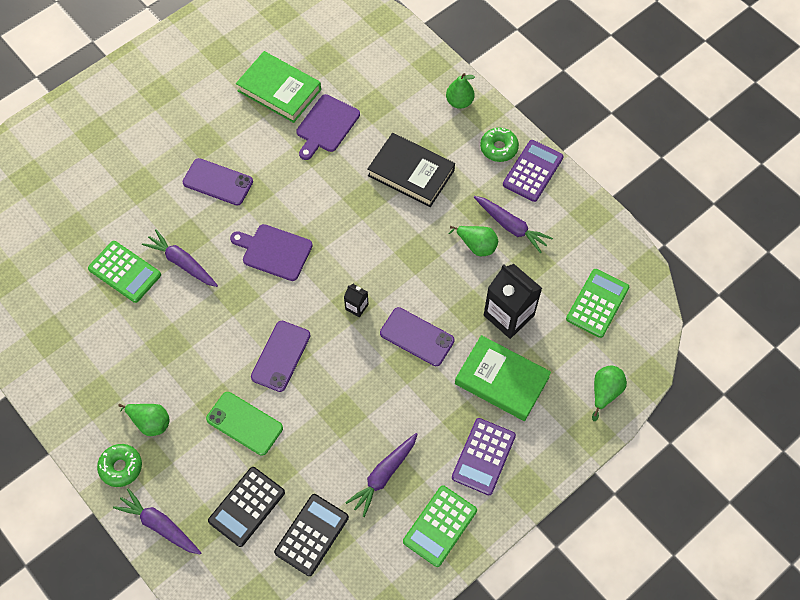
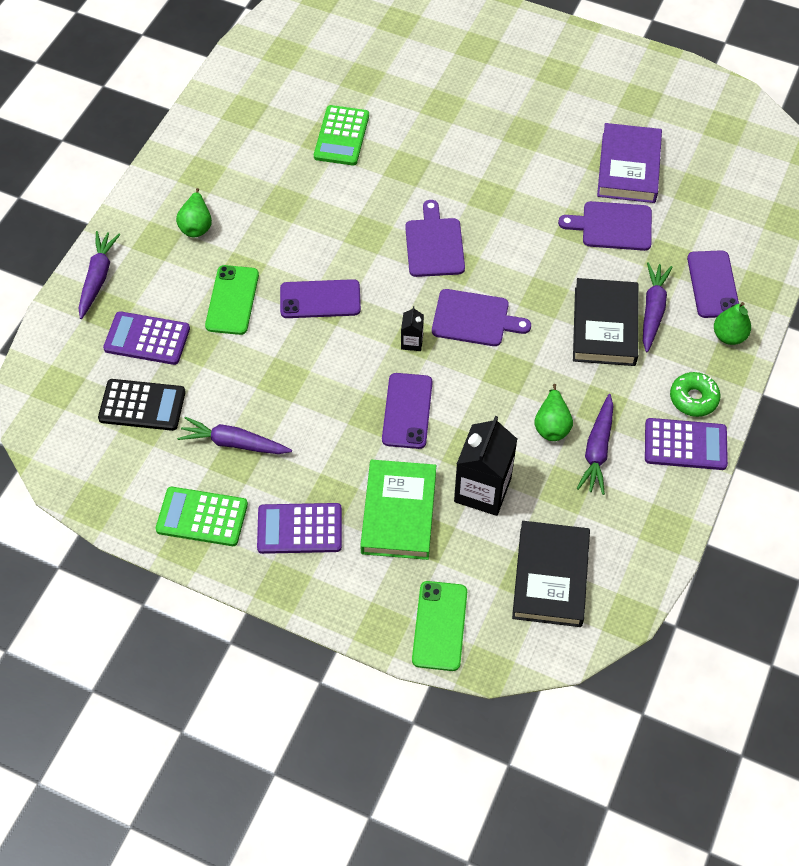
camera: 65 degrees right, 5 degrees down
green donut [97,444,142,487] -> none
purple carrot [142,229,218,287] -> purple carrot moved to [643,262,672,353]
purple phone [182,158,253,206] -> purple phone moved to [687,250,739,318]
black calculator [208,467,285,547] -> purple calculator [103,311,190,365]
green book [236,51,321,123] -> purple book [597,123,662,203]
green calculator [566,269,629,338] -> black book [512,521,590,627]
green pear [592,365,627,421] -> green phone [412,581,467,671]
none -> purple cutting board [432,289,531,346]

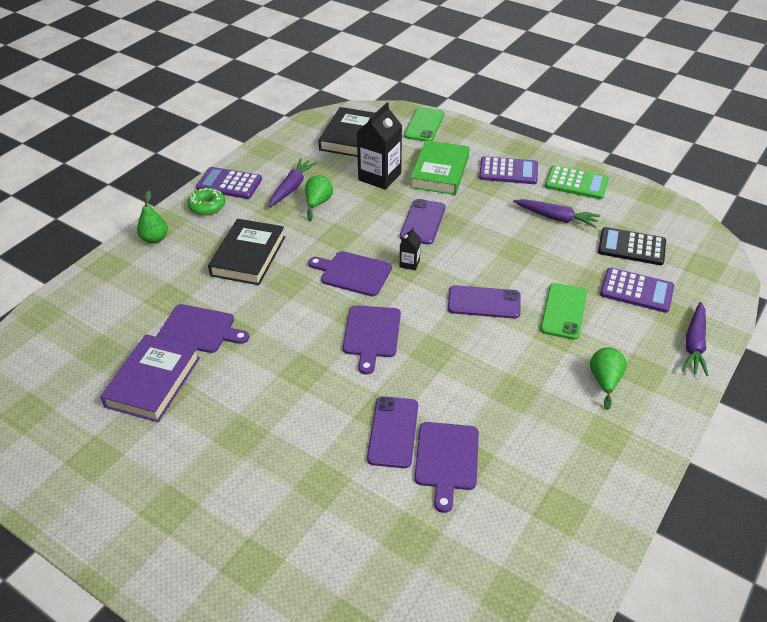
camera: 170 degrees left, 15 degrees down
green calculator [314,105,369,166] -> purple cutting board [415,422,479,513]
purple carrot [643,262,672,353] -> none
purple phone [687,250,739,318] -> purple phone moved to [367,396,418,468]

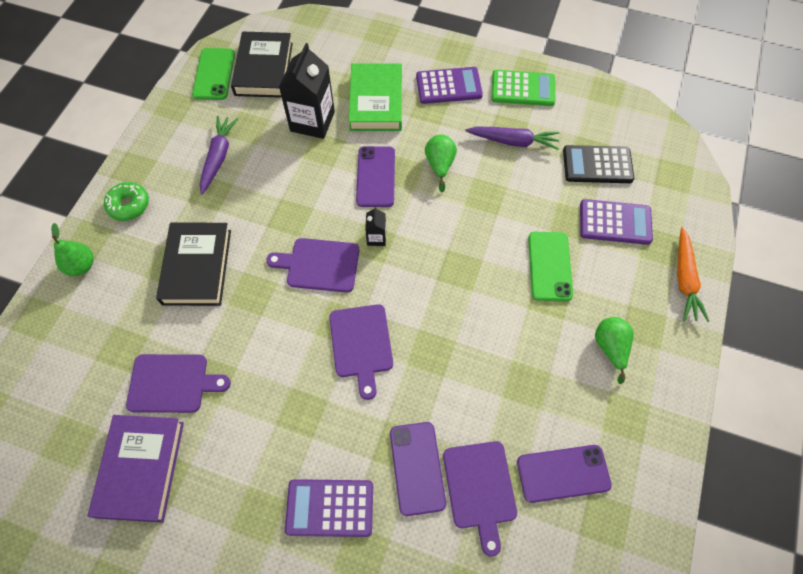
camera: 15 degrees left, 20 degrees up
purple calculator [196,167,262,199] -> purple calculator moved to [285,479,373,537]
green pear [305,175,333,221] -> green pear moved to [425,134,457,193]
green phone [404,107,444,141] -> green phone moved to [192,48,235,100]
purple phone [448,285,521,319] -> purple phone moved to [517,445,612,503]
purple carrot [682,302,709,376] -> orange carrot [677,227,709,322]

